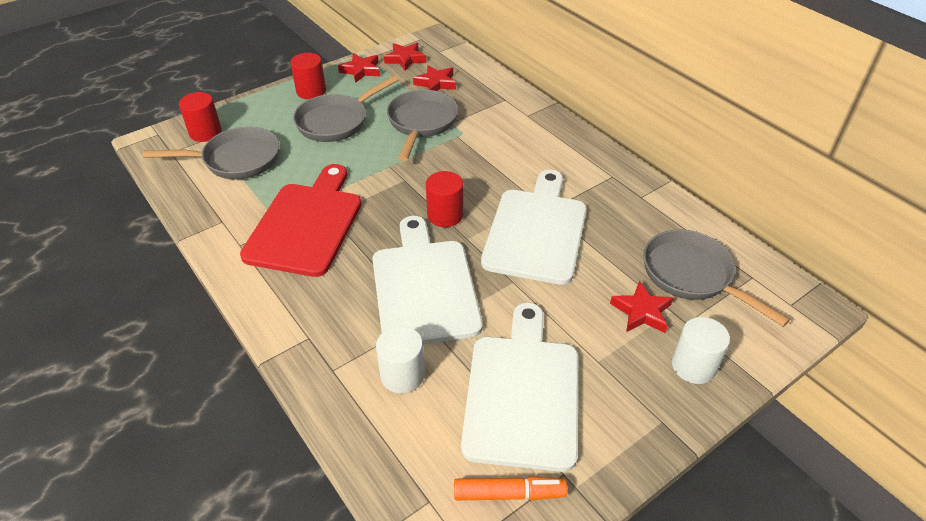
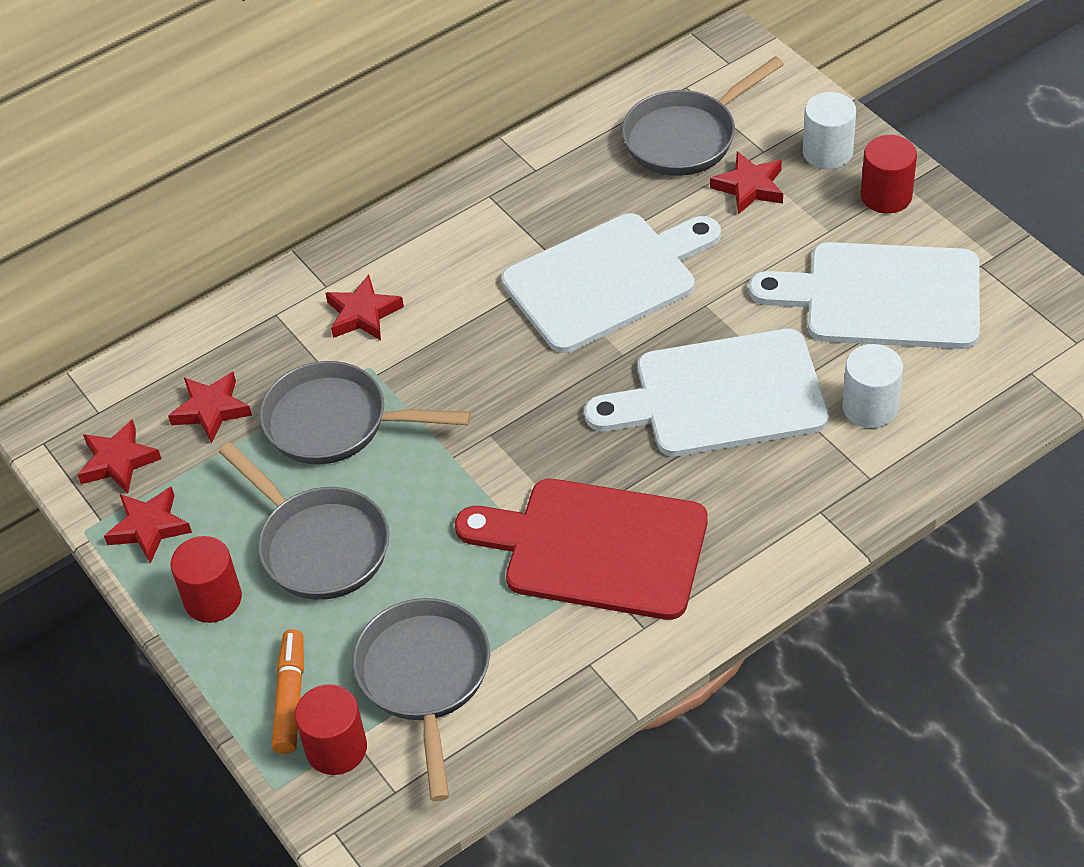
camera: 85 degrees left, 5 degrees up
red cylinder [426,171,463,227] -> red cylinder moved to [861,135,917,214]
orange marker [454,476,567,500] -> orange marker moved to [272,629,304,754]
white cutting board [481,170,587,285] -> white cutting board turned 135 degrees clockwise [501,213,721,353]
none -> red star [325,274,404,340]

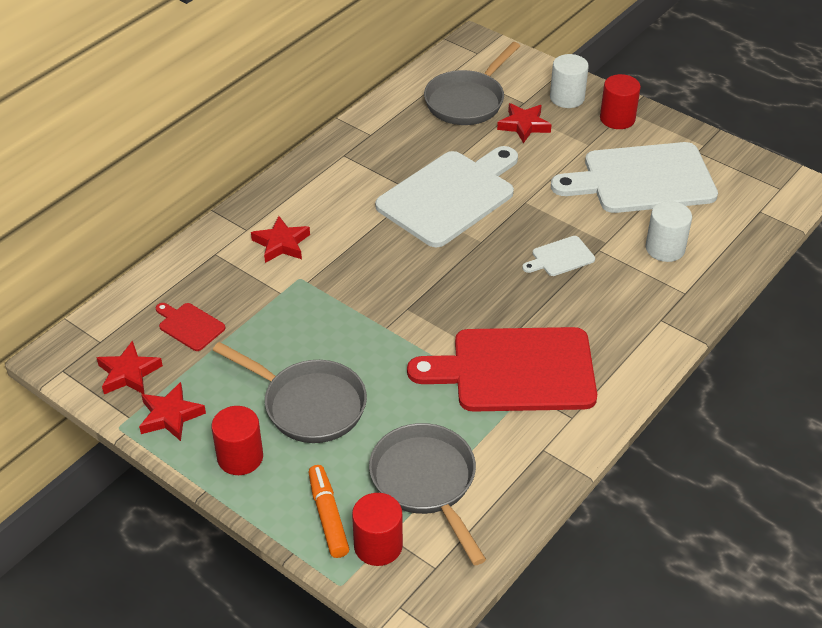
camera: 20 degrees left, 5 degrees down
red star [168,372,252,443] -> red cutting board [156,303,225,351]
grey pan [260,361,471,464] -> none
white cutting board [584,328,829,457] -> white cutting board [522,236,595,276], size x0.43

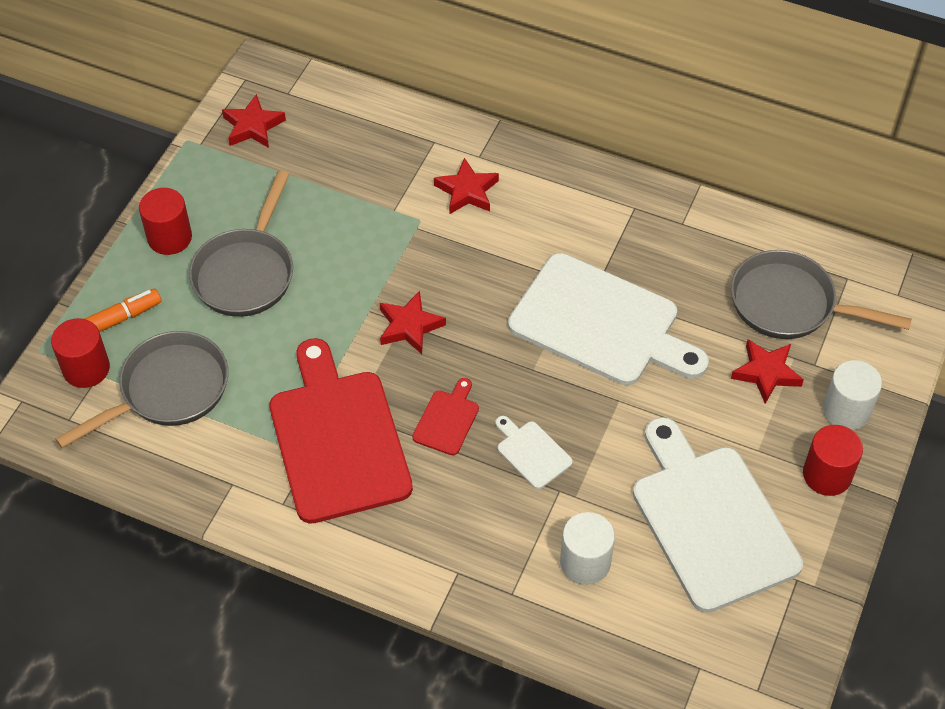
camera: 75 degrees right, 10 degrees up
red star [139,382,206,441] -> red star moved to [380,291,446,354]
red cutting board [156,303,225,351] -> red cutting board moved to [412,378,479,455]

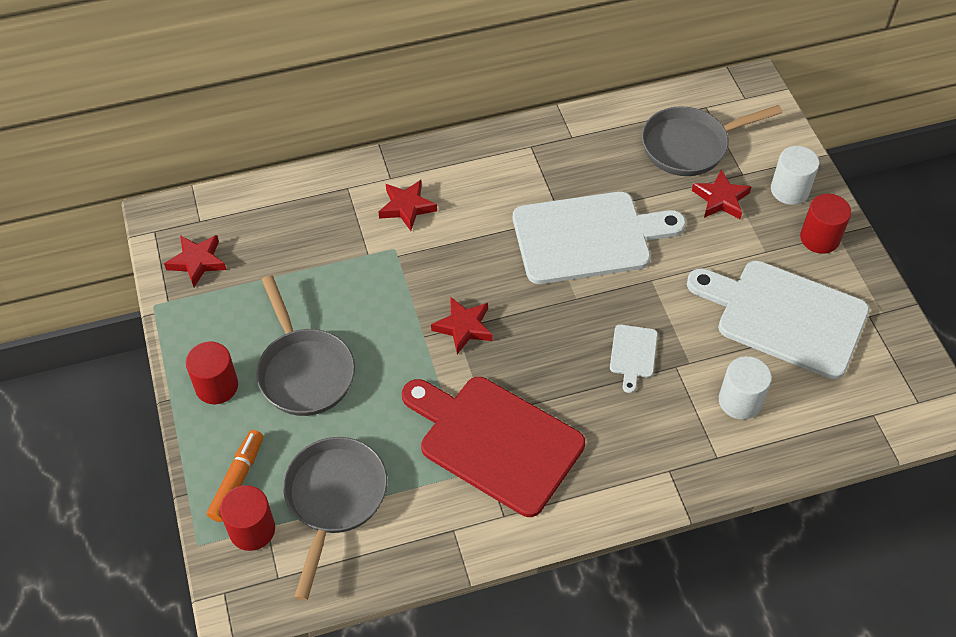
camera: 40 degrees left, 0 degrees up
red cutting board [412,378,479,455] -> none
white cutting board [495,416,573,489] -> white cutting board turned 90 degrees counterclockwise [610,324,658,393]

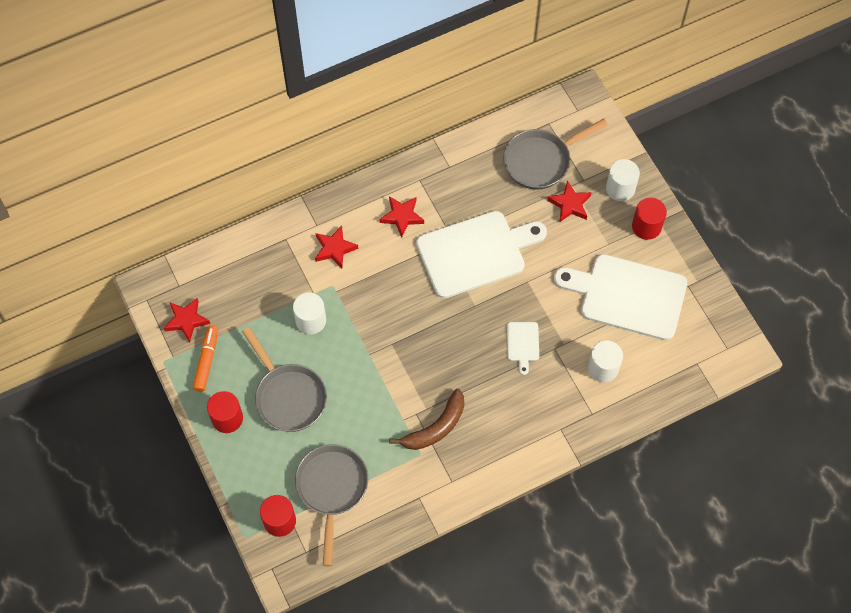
camera: 10 degrees left, 10 degrees up
orange marker [207,430,263,522] -> orange marker moved to [193,326,218,392]
red cutting board [402,377,585,517] -> brown banana [389,389,464,450]
red star [431,297,493,354] -> red star moved to [380,196,424,238]
none -> white cylinder [293,292,326,335]

